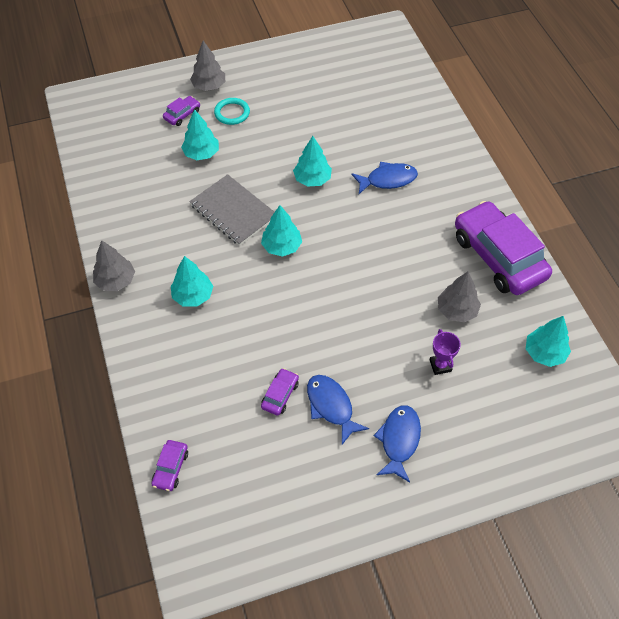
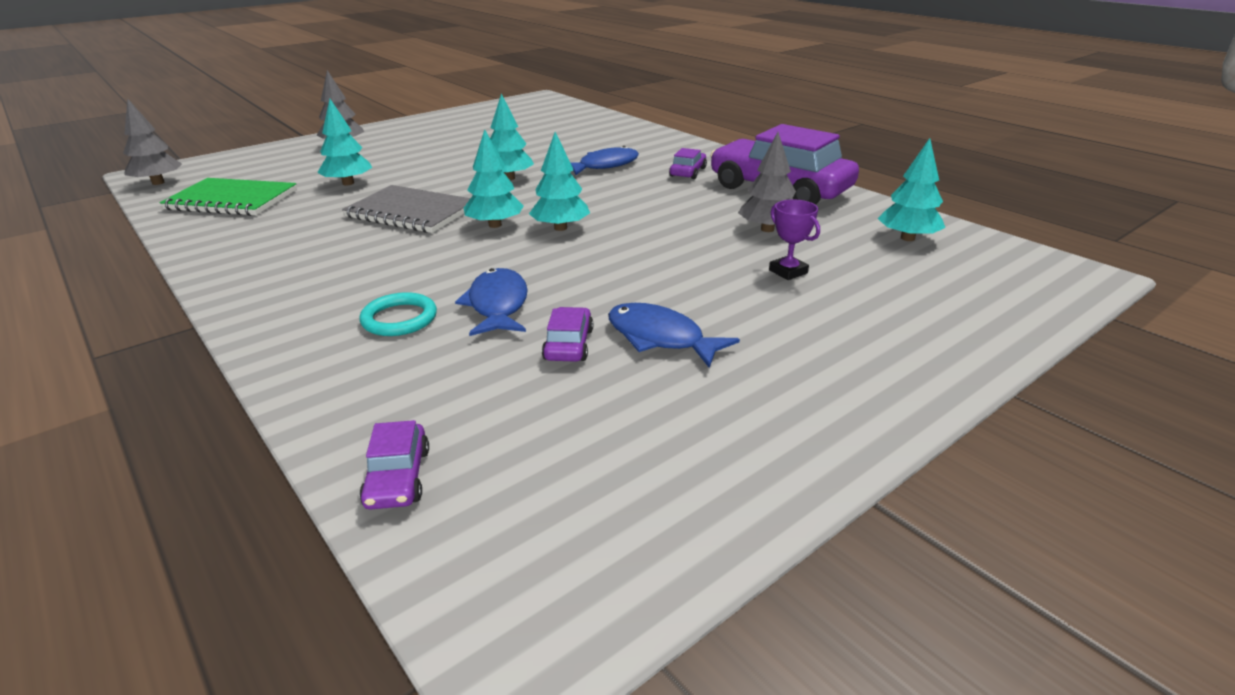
camera: 20 degrees left, 25 degrees down
grey tree [93,240,135,291] -> grey tree moved to [123,98,182,185]
purple car [163,96,200,126] -> purple car moved to [669,148,707,179]
turquoise tree [171,256,213,307] -> turquoise tree moved to [529,132,590,231]
turquoise ring [214,98,250,125] -> turquoise ring moved to [360,292,437,336]
blue fish [374,405,421,483] -> blue fish moved to [455,268,528,336]
none -> green notebook [160,178,297,216]

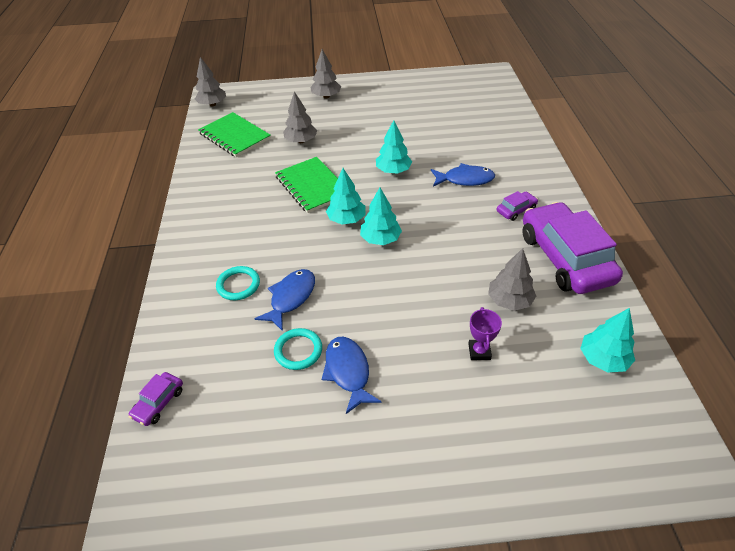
camera: 35 degrees right, 15 degrees up
turquoise tree [317,99,372,185] -> grey tree [283,91,317,143]
grey notebook [342,185,470,233] -> green notebook [275,157,338,213]
purple car [542,307,593,362] -> turquoise ring [274,328,322,370]

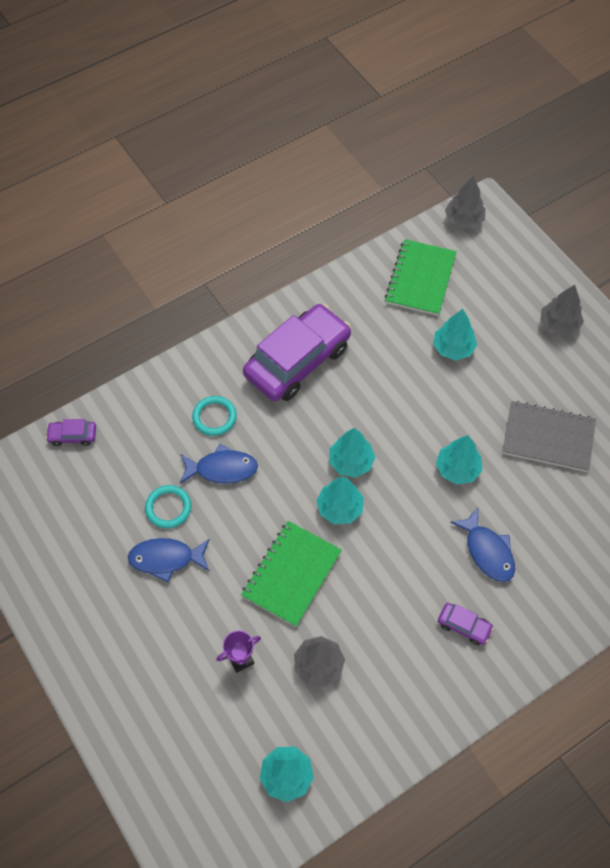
camera: 60 degrees right, 15 degrees up
green notebook [275,157,338,213] -> green notebook moved to [241,521,342,627]
grey tree [283,91,317,143] -> turquoise tree [433,309,477,360]
blue fish [322,337,382,414] -> blue fish turned 135 degrees counterclockwise [128,538,210,583]
purple car [522,202,623,294] -> purple car moved to [243,304,351,401]
none -> grey notebook [502,401,596,472]

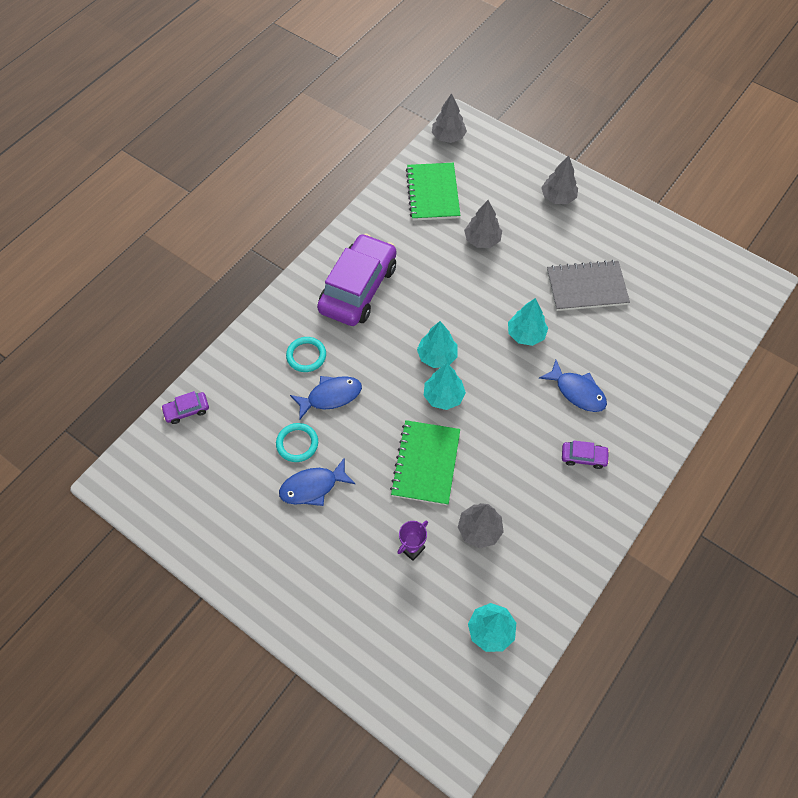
camera: 20 degrees left, 0 degrees up
turquoise tree [433,309,477,360] -> grey tree [464,200,502,248]

